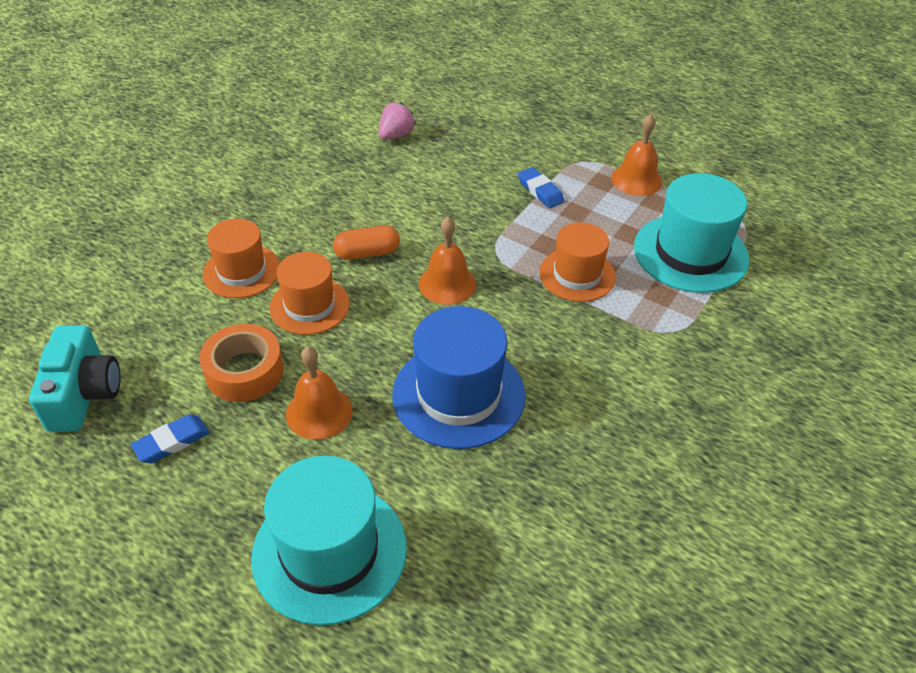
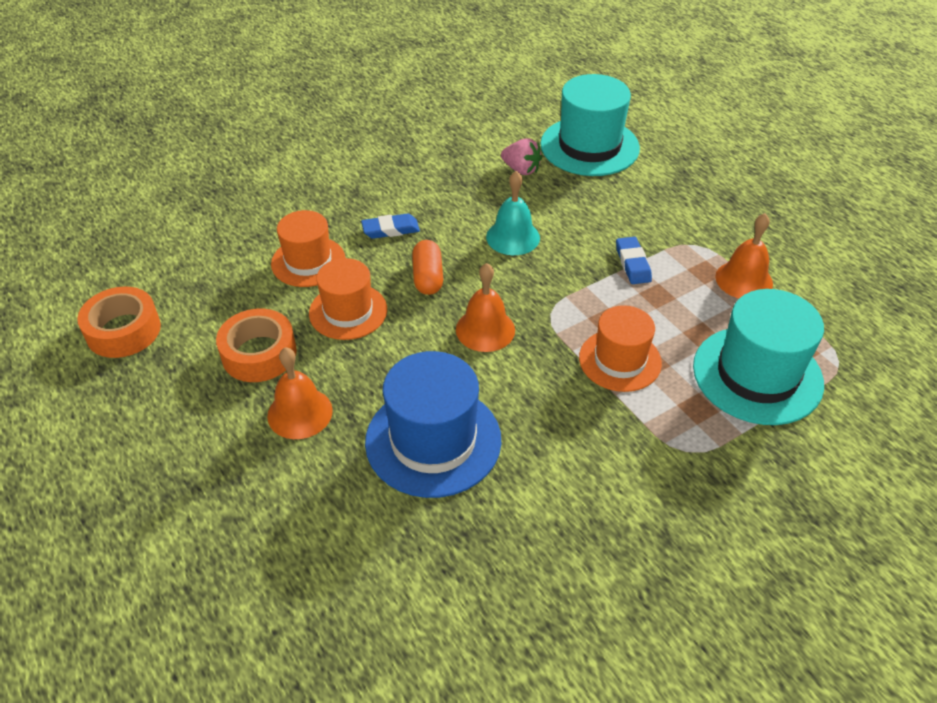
camera: 25 degrees right, 0 degrees up
turquoise camera [29,325,120,432] -> orange tape [77,287,161,358]
blue eraser [130,414,210,463] -> blue eraser moved to [361,213,420,239]
turquoise hat [251,456,407,625] -> turquoise hat moved to [540,74,640,176]
orange capsule [333,225,400,260] -> orange capsule turned 75 degrees clockwise [412,240,443,295]
pink strawberry [379,102,416,140] -> pink strawberry turned 60 degrees clockwise [501,138,542,175]
none -> turquoise bell [486,171,540,255]

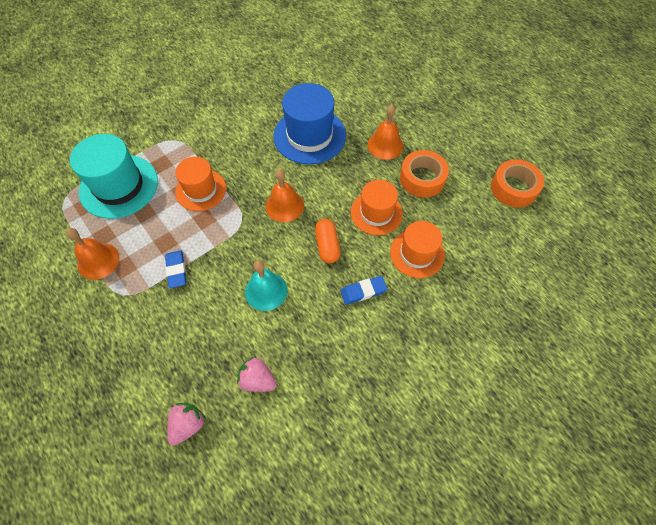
camera: 175 degrees right, 15 degrees up
turquoise hat [540,74,640,176] -> pink strawberry [167,403,205,445]

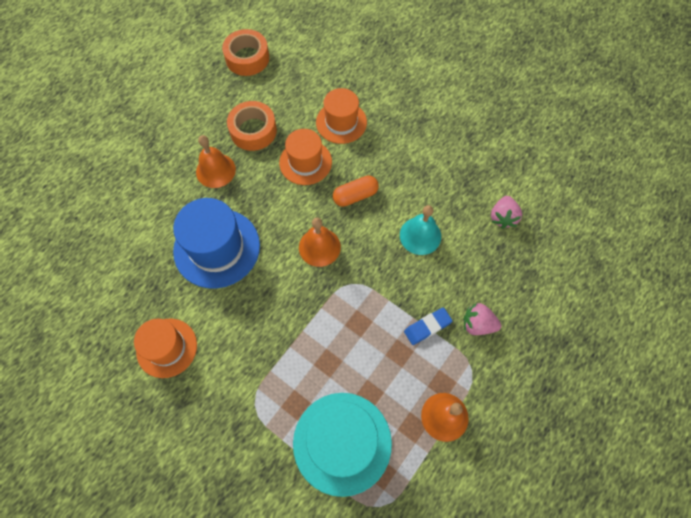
camera: 105 degrees left, 5 degrees up
pink strawberry [167,403,205,445] -> pink strawberry moved to [463,303,501,335]
orange hat [175,157,226,211] -> orange hat moved to [134,319,197,378]
blue eraser [340,276,388,305] -> none

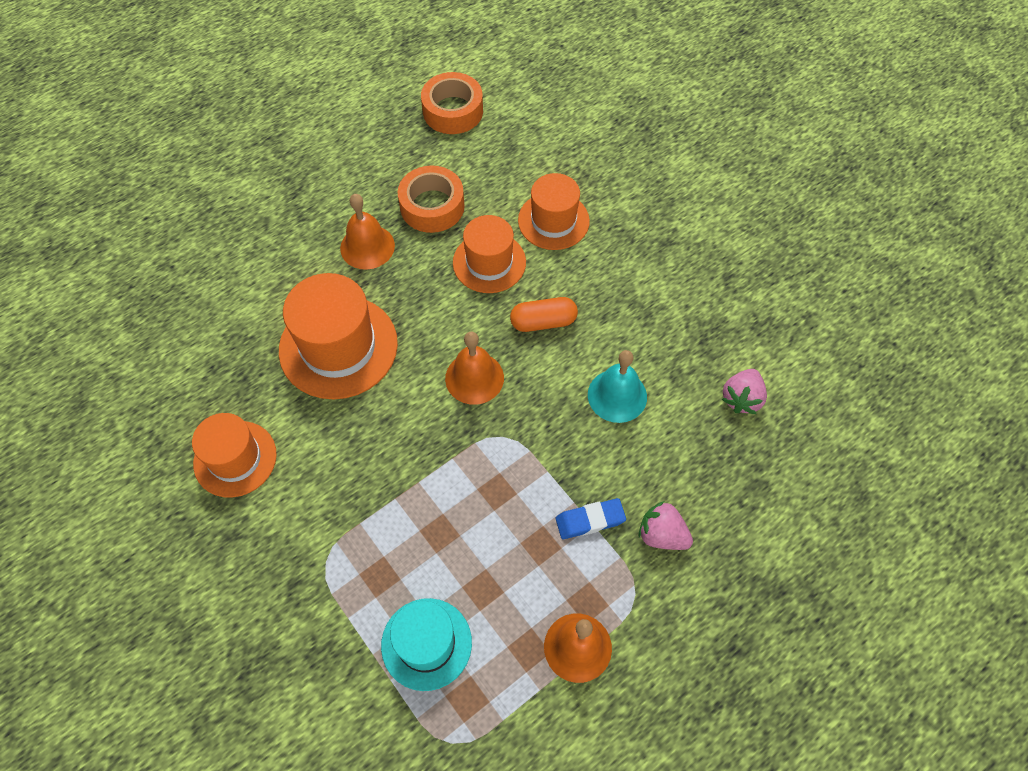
camera: 15 degrees right, 5 degrees down
blue hat [173,198,260,289] -> orange hat [279,273,398,399]
turquoise hat [293,393,392,497] -> turquoise hat [381,598,472,691], size x0.65

